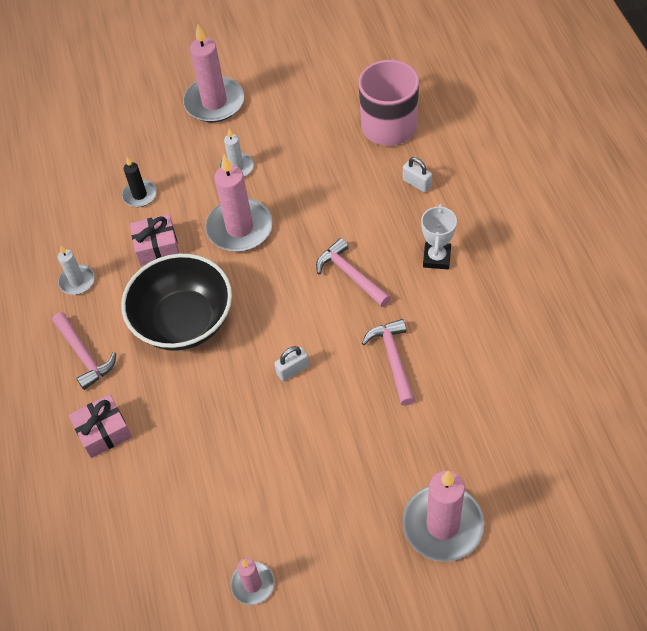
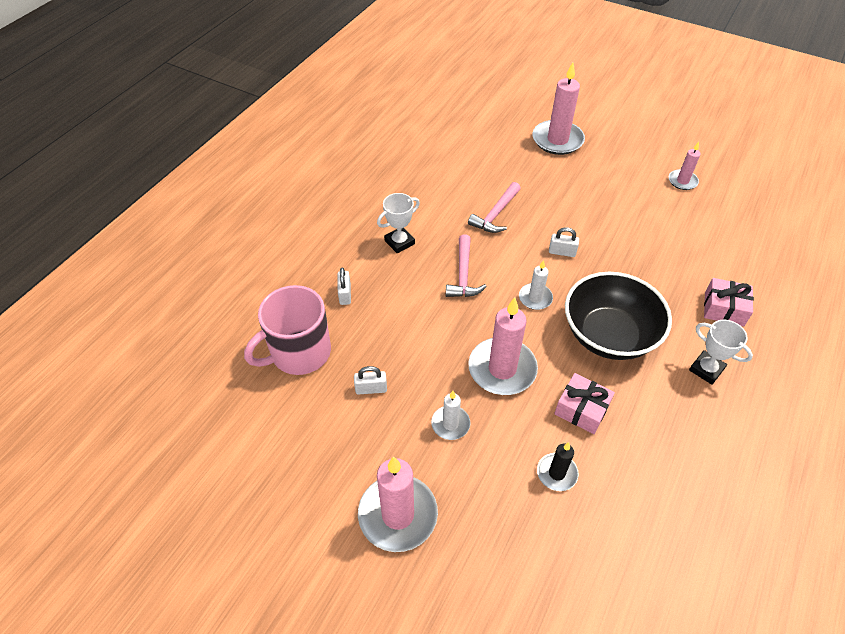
camera: 140 degrees left, 5 degrees down
pink hammer [52,312,116,390] -> white trophy [689,320,753,385]
white candle [58,245,95,295] -> white candle moved to [519,260,553,310]
none -> white padlock [354,366,387,395]

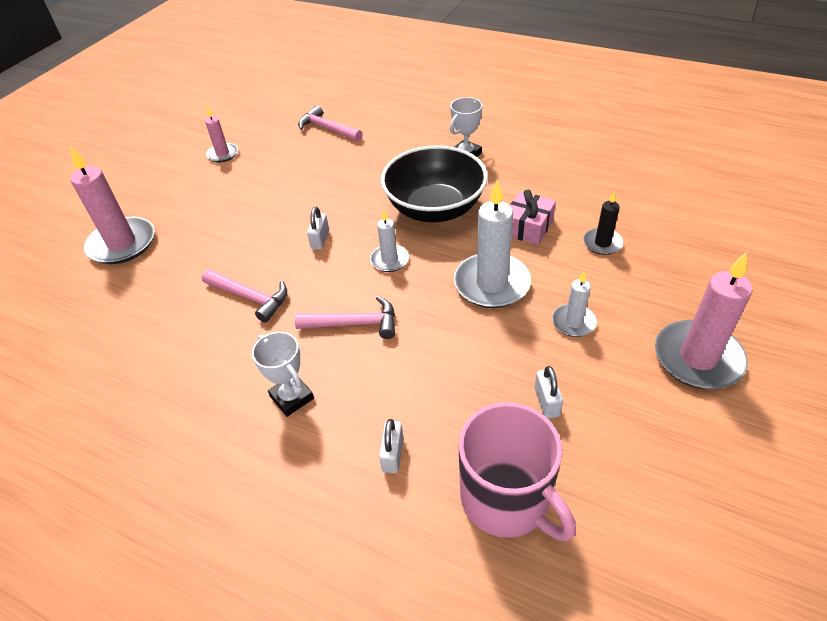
camera: 90 degrees left, 5 degrees down
white padlock [337,267,351,305] -> white padlock turned 75 degrees counterclockwise [379,419,403,473]
pink candle [468,297,538,395] -> white candle [454,179,531,308]
pink gift [704,278,754,326] -> none
none -> pink hammer [298,105,363,142]

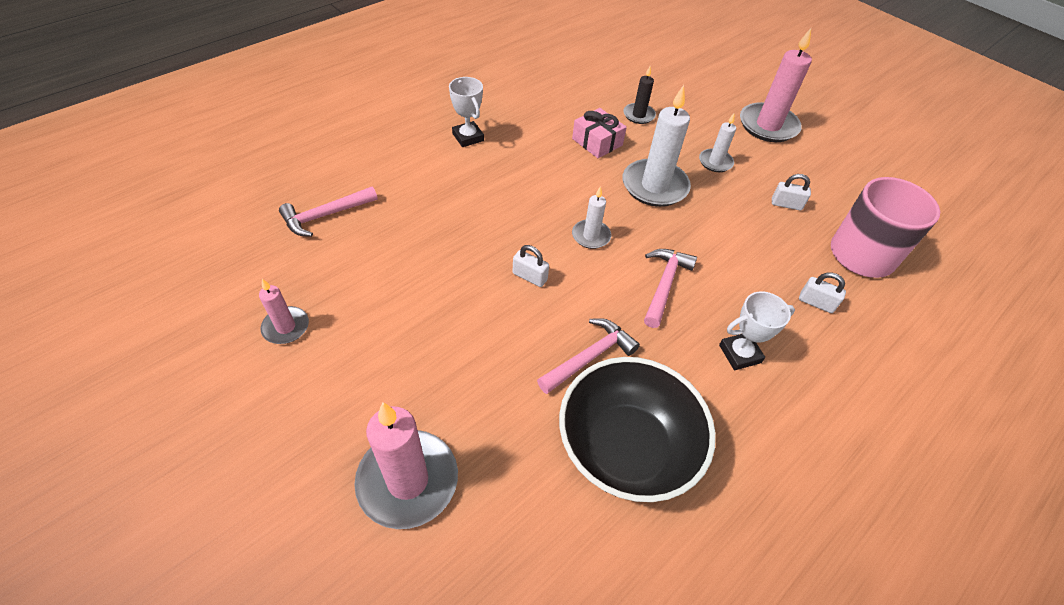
camera: 75 degrees left, 5 degrees up
black bowl [381,145,488,222] -> black bowl moved to [559,357,716,502]

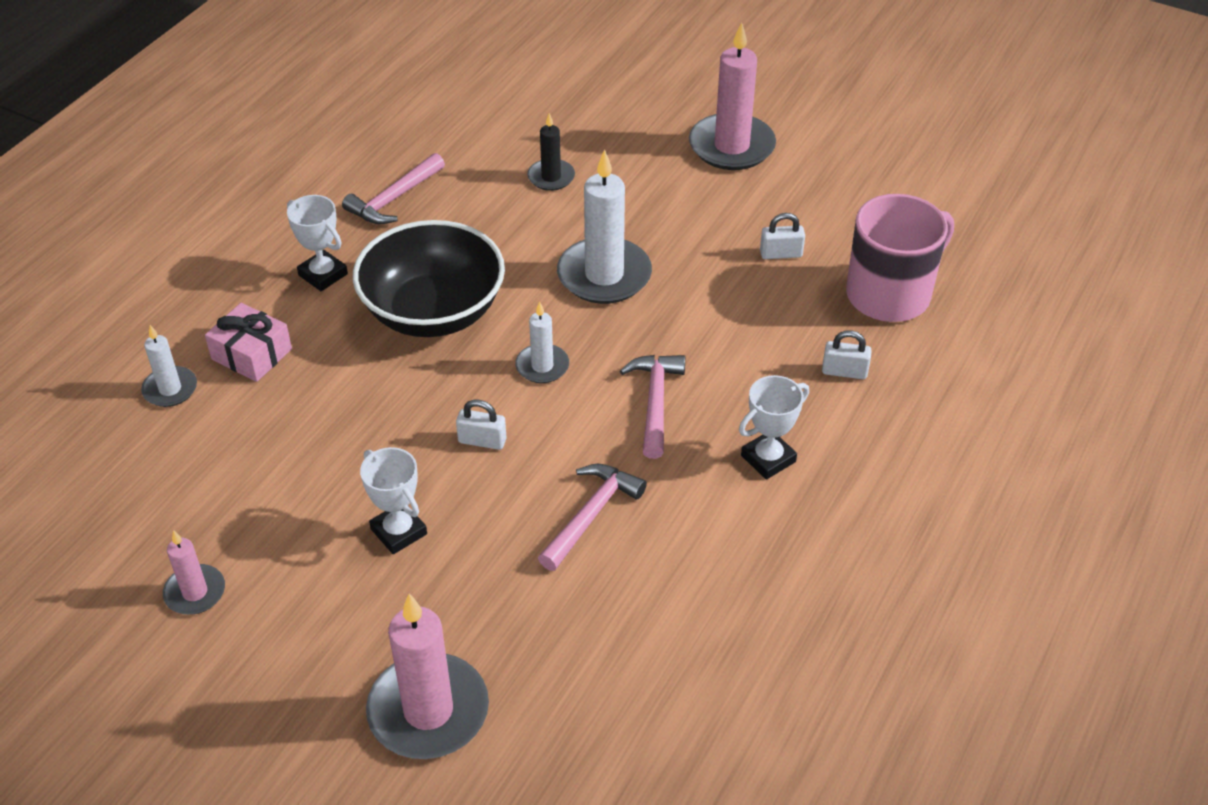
camera: 15 degrees left, 5 degrees down
pink hammer [279,187,378,237] -> pink hammer moved to [342,153,445,224]
black bowl [559,357,716,502] -> black bowl moved to [353,220,505,337]
pink gift [572,108,627,158] -> pink gift moved to [205,303,292,382]
white candle [699,113,736,172] -> white candle moved to [141,325,197,407]
none -> white trophy [360,447,427,554]

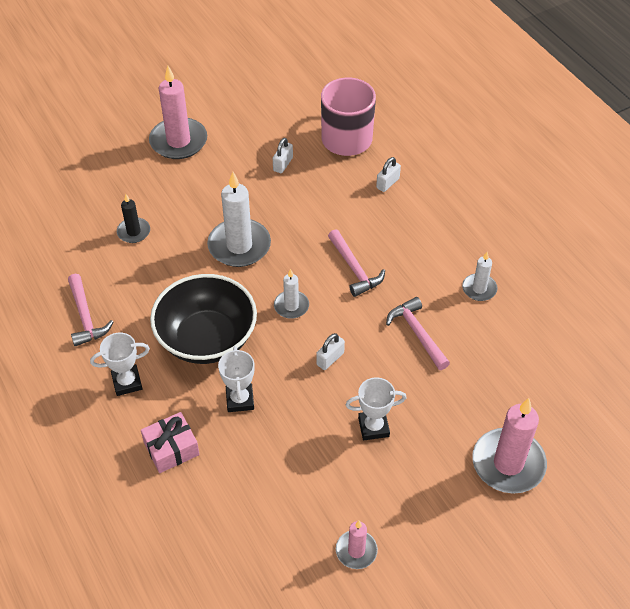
camera: 60 degrees left, 5 degrees up
white candle [141,325,197,407] -> white candle moved to [462,252,498,301]
pink hammer [620,355,685,459] -> pink hammer turned 150 degrees counterclockwise [328,229,385,297]
white trophy [739,375,809,480] -> white trophy moved to [218,346,255,412]

